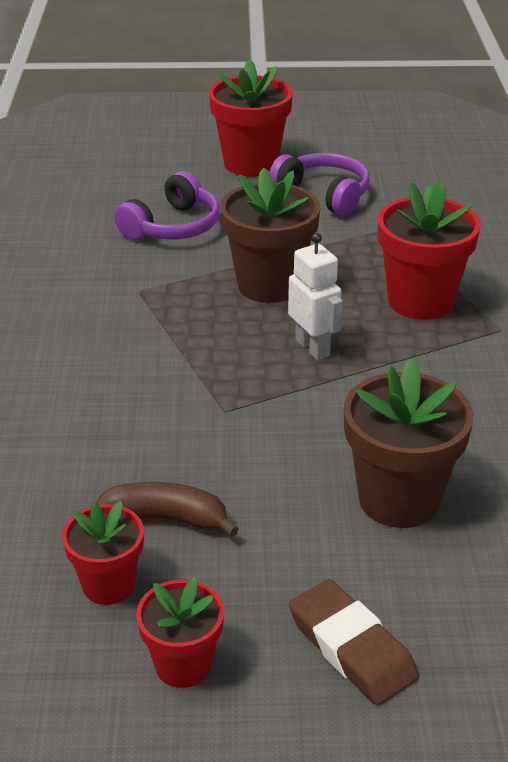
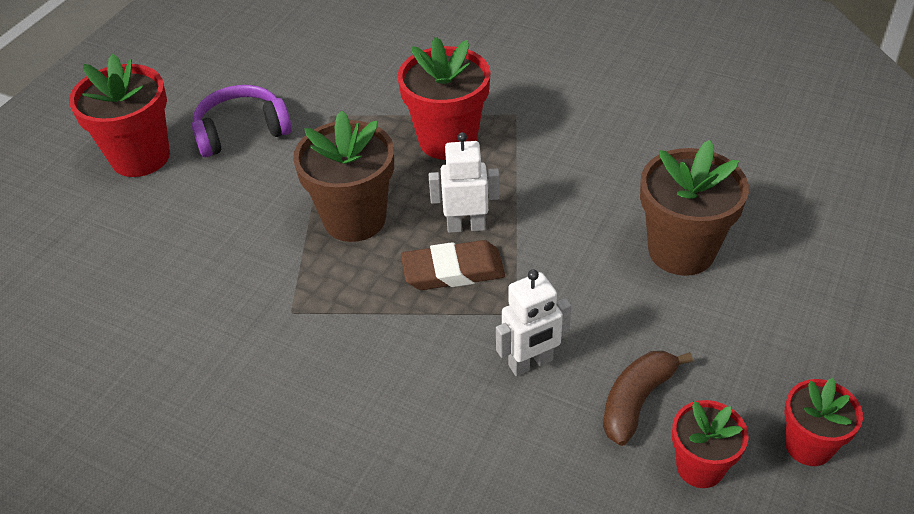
camera: 60 degrees left, 10 degrees up
purple headphones [114,171,220,240] -> none
brown eraser [289,579,419,706] -> brown eraser moved to [401,240,505,290]
none -> white robot [496,269,571,376]

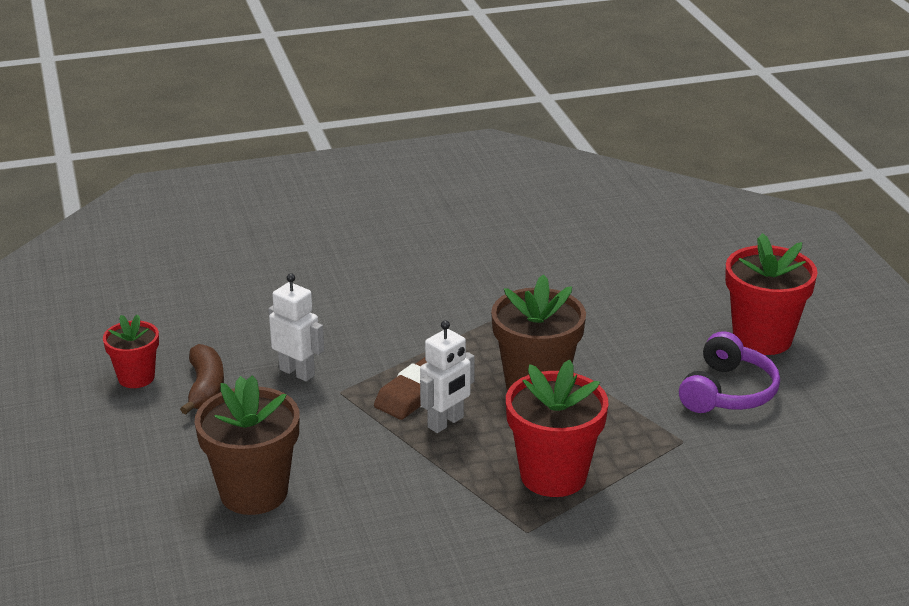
camera: 135 degrees right, 15 degrees down
white robot [496,269,571,376] -> white robot turned 105 degrees clockwise [268,273,324,382]
red flower pot [784,378,863,466] -> none

